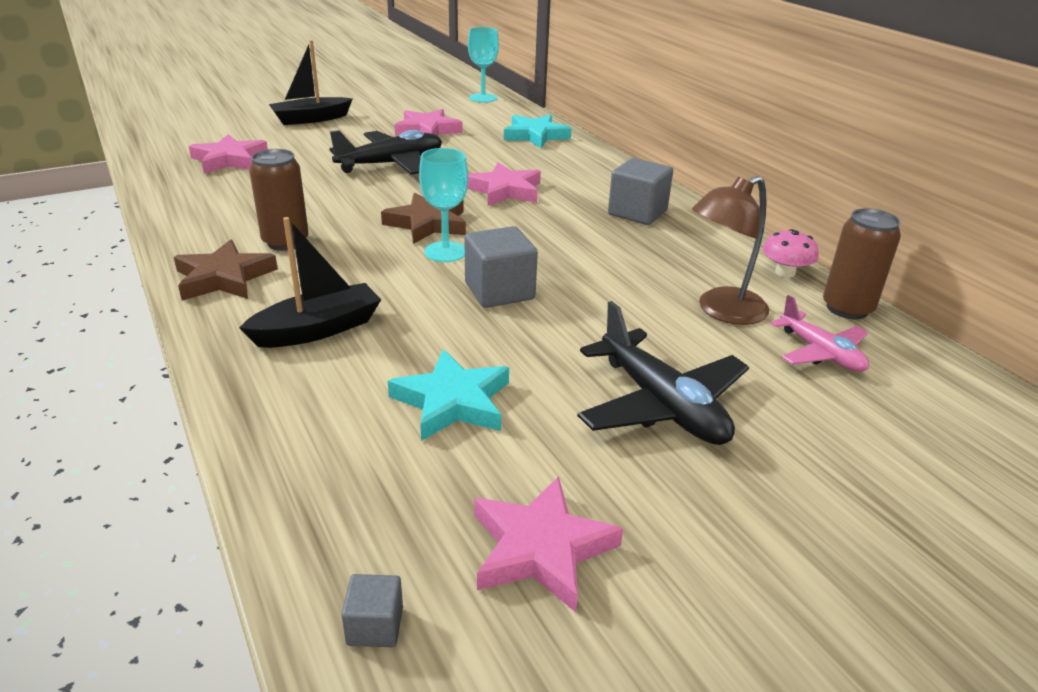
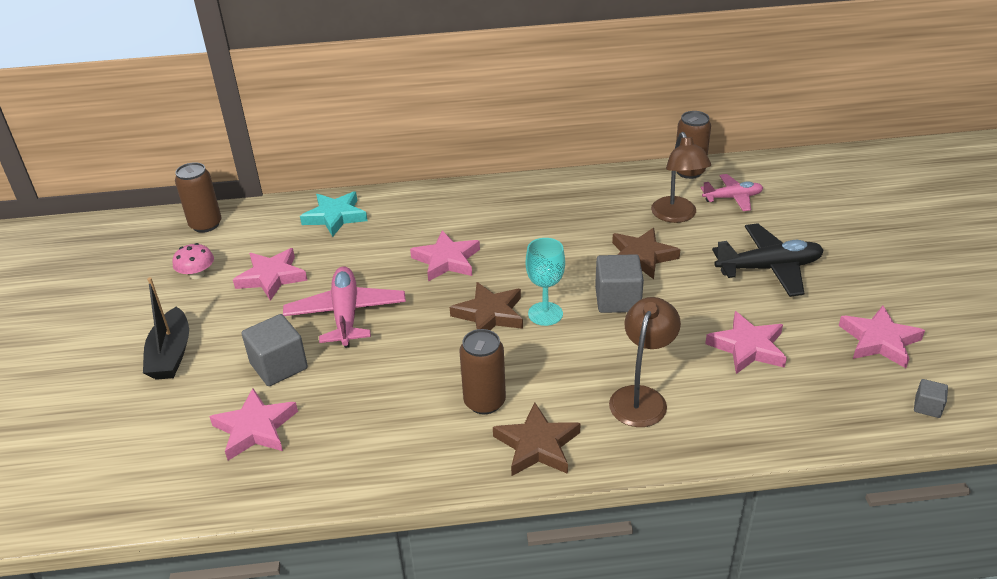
camera: 65 degrees left, 5 degrees up
black boat [239,217,381,348] -> brown lamp [609,297,681,427]
black plane [330,130,442,175] -> pink plane [283,266,406,348]
turquoise star [388,349,509,441] -> pink star [705,311,787,374]
turquoise goblet [468,27,499,103] -> brown can [175,162,222,233]
grey cube [608,158,673,225] -> grey cube moved to [241,314,308,386]
pink mushroom [762,229,819,277] -> pink mushroom moved to [173,243,214,279]
none -> brown star [612,228,681,279]

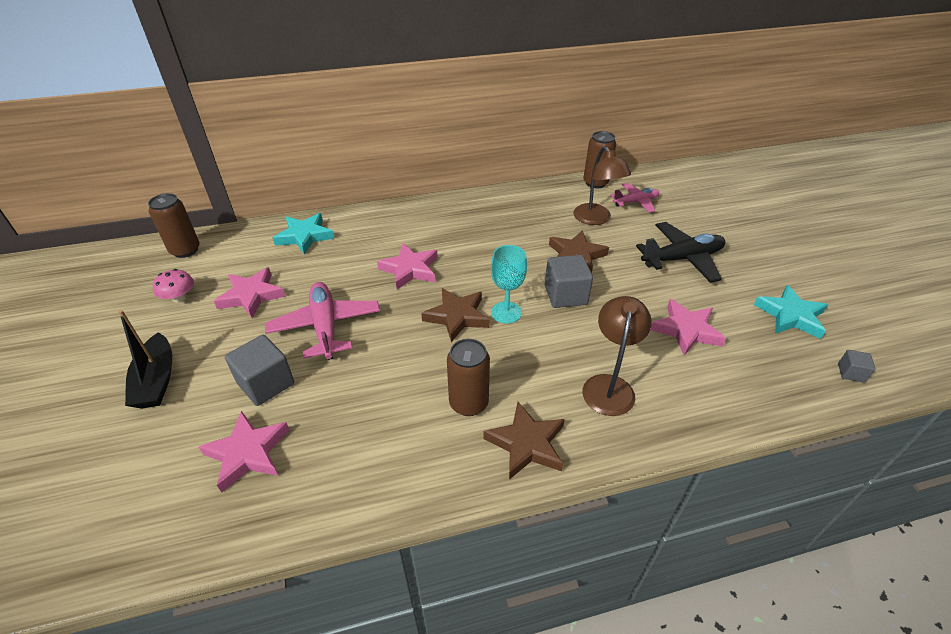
camera: 10 degrees left, 5 degrees up
pink star [839,306,925,368] -> turquoise star [754,285,828,339]

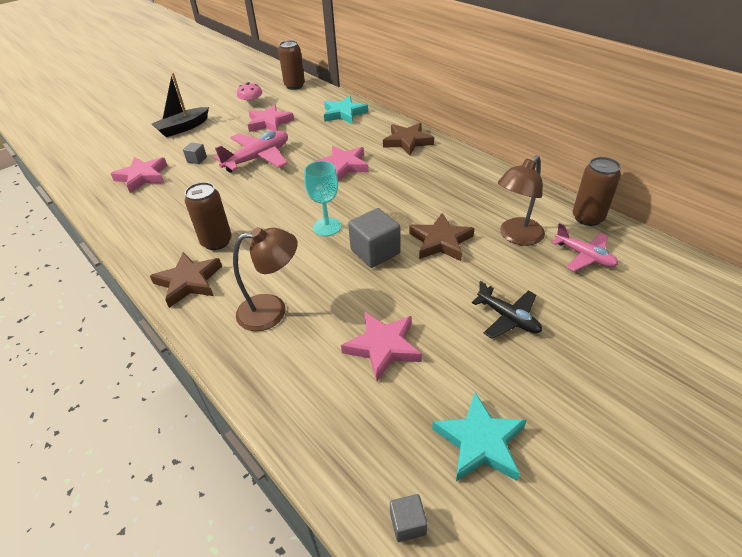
camera: 65 degrees right, 0 degrees up
grey cube [225,335,294,406] -> grey cube [183,142,207,164], size x0.52
brown star [421,288,490,342] -> brown star moved to [383,123,434,155]
black plane [636,222,725,283] -> black plane [472,281,542,339], size x0.62

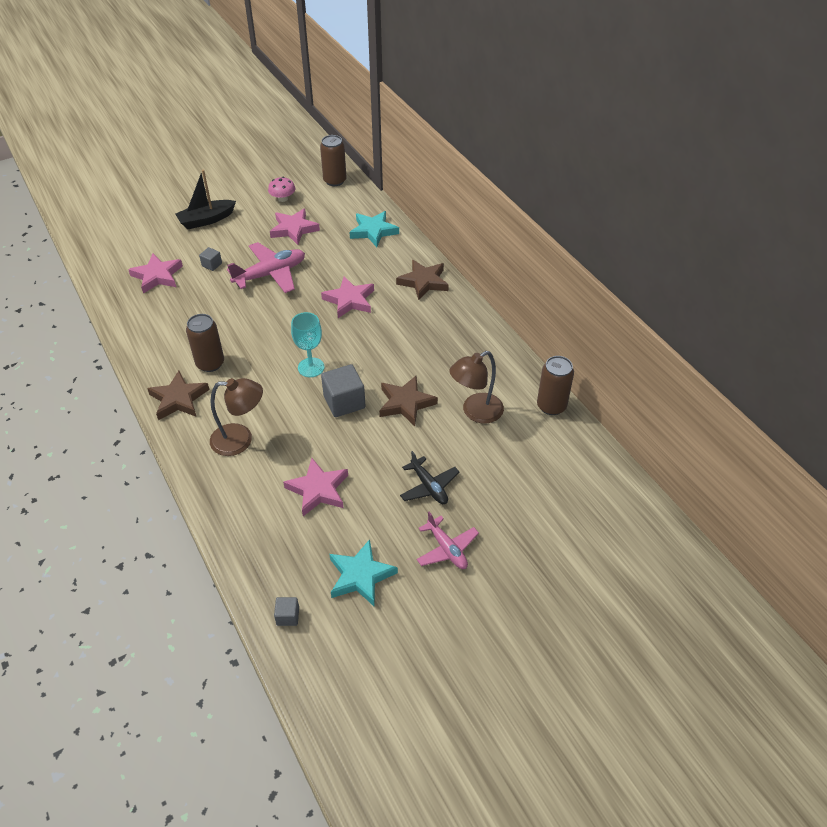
camera: 10 degrees right, 5 degrees up
pink plane [551,223,618,271] -> pink plane moved to [416,511,479,569]

